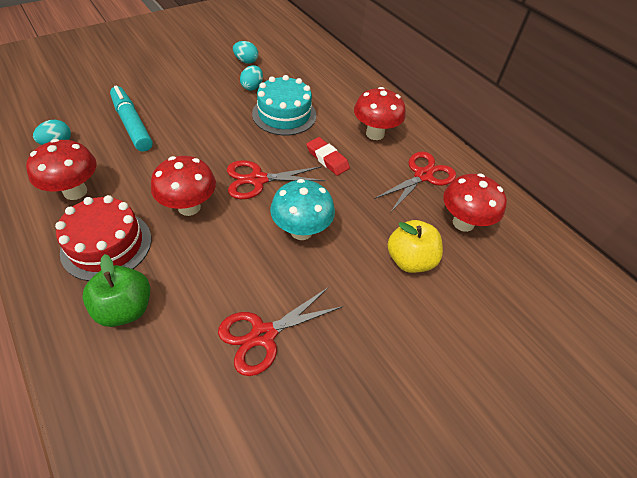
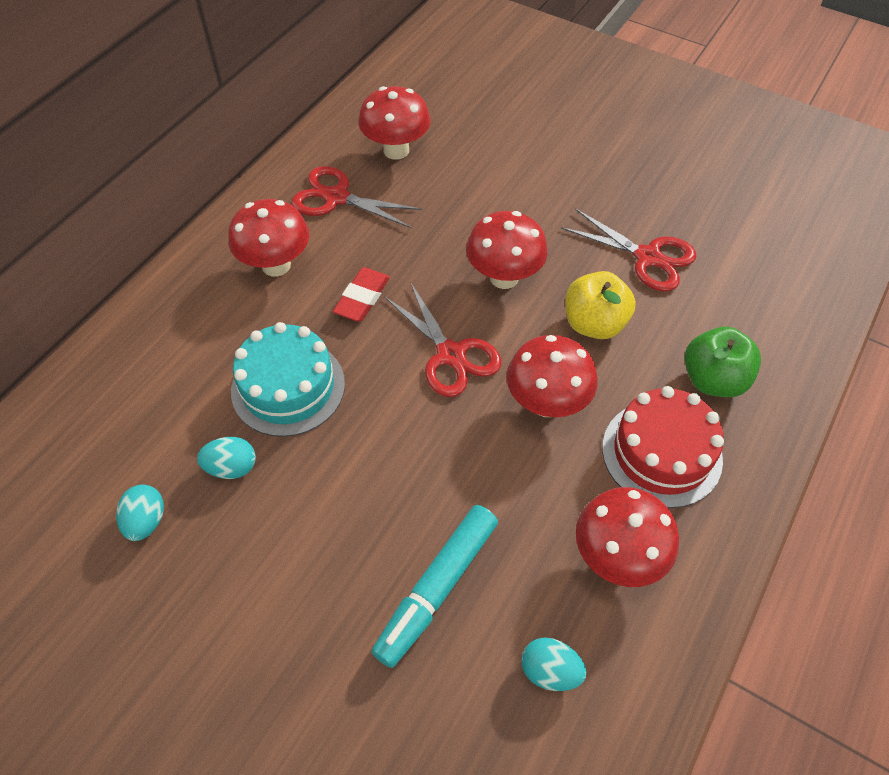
camera: 110 degrees left, 5 degrees up
turquoise mushroom [270,179,335,240] -> red mushroom [466,211,548,289]
yellow apple [387,220,443,273] -> yellow apple moved to [565,271,636,339]

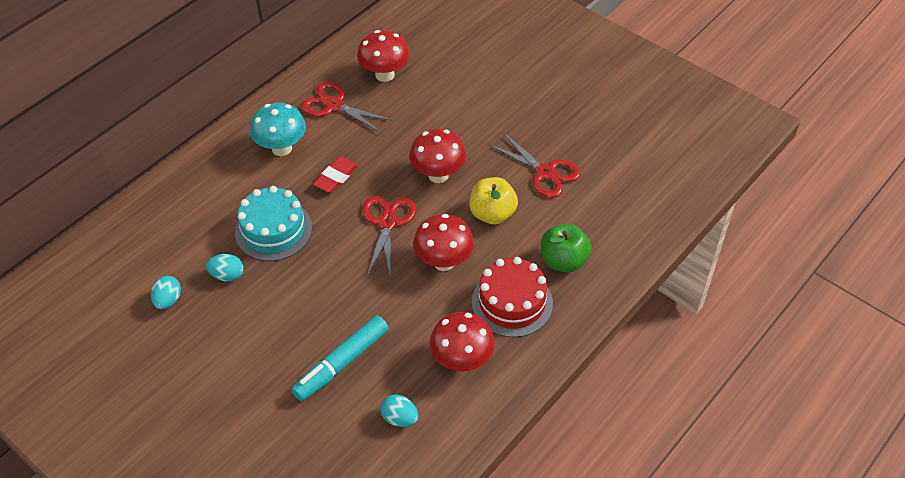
camera: 10 degrees right, 5 degrees down
red mushroom [228,199,309,276] -> turquoise mushroom [250,102,306,156]
red scissors [384,282,501,397] -> red scissors turned 150 degrees counterclockwise [362,196,416,278]

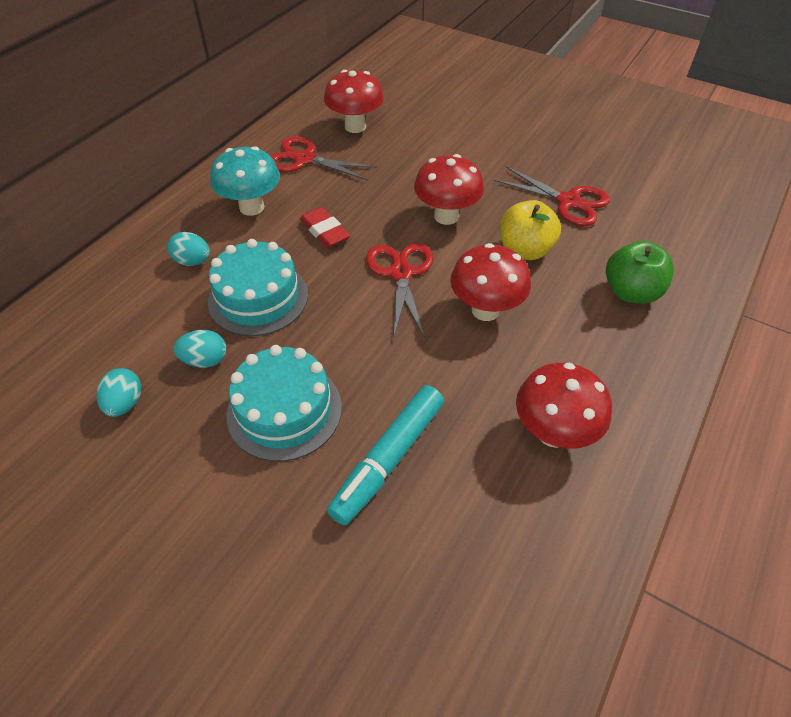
camera: 10 degrees left, 0 degrees up
red eraser [313,157,358,193] -> red eraser turned 60 degrees counterclockwise [300,207,350,248]
turquoise egg [380,394,418,427] -> turquoise egg moved to [167,232,210,266]
red cake [472,257,553,338] -> none
none -> turquoise cake [227,345,342,461]

